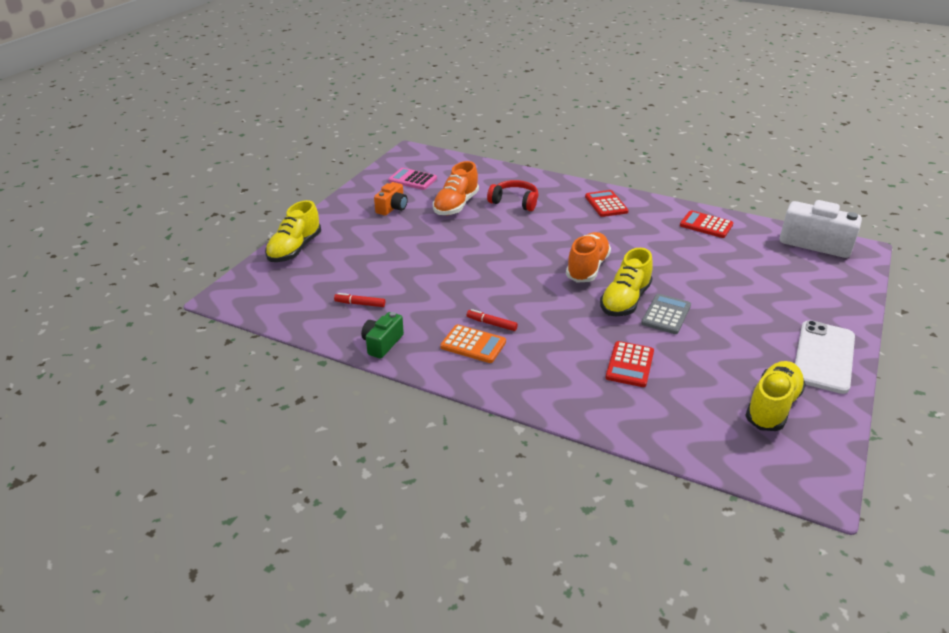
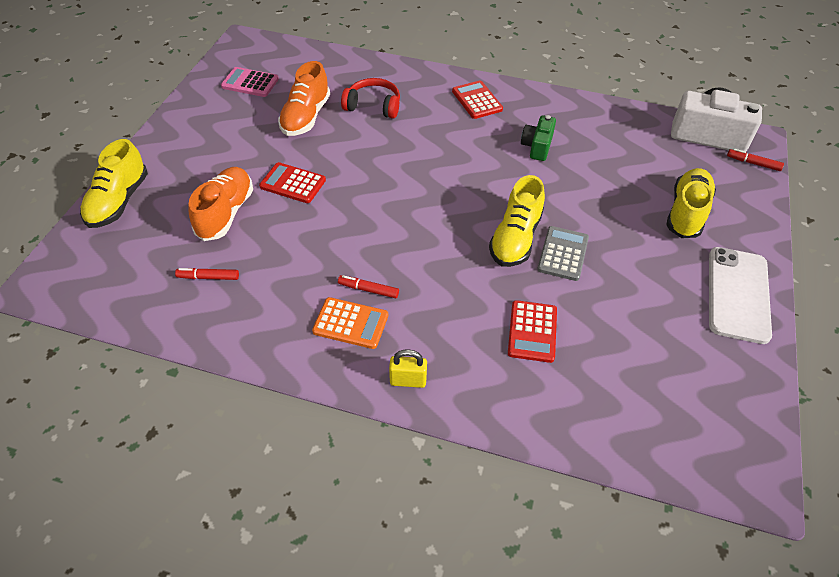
camera: 10 degrees left, 15 degrees up
green camera [361,312,404,359] -> green camera moved to [521,115,556,161]
orange camera [374,182,408,216] -> none
orange shoe [566,232,611,283] -> orange shoe moved to [189,167,253,241]
red calculator [680,210,733,238] -> red calculator moved to [259,162,326,203]
yellow shoe [745,361,806,431] -> yellow shoe moved to [666,168,716,238]
none -> yellow padlock [389,349,427,388]
none -> red marker [727,149,784,171]

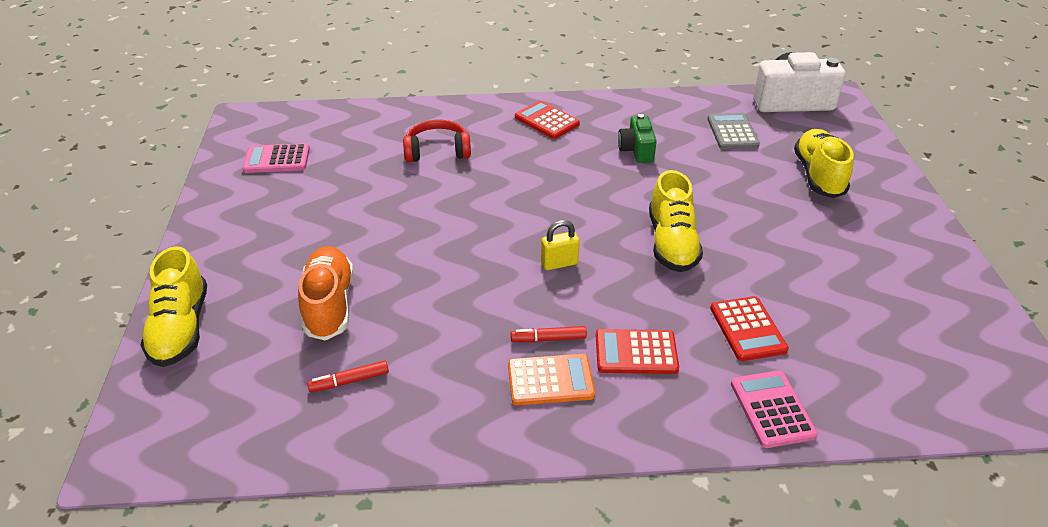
camera: 20 degrees left, 10 degrees down
red calculator [259,162,326,203] -> red calculator moved to [596,329,679,374]
orange shoe [278,61,330,136] -> none
yellow padlock [389,349,427,388] -> yellow padlock moved to [541,220,580,270]
grey calculator [537,226,589,281] -> grey calculator moved to [707,113,760,149]
white phone [709,247,772,344] -> none
red marker [727,149,784,171] -> none
none -> pink calculator [731,371,818,448]

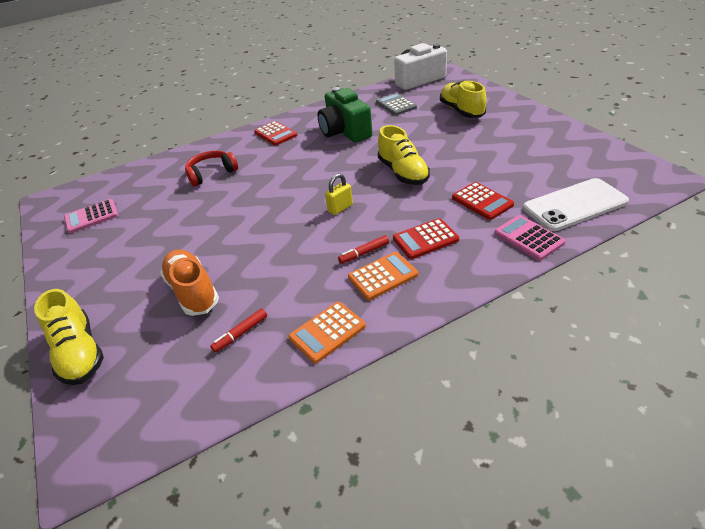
camera: 20 degrees left, 0 degrees up
red calculator [515,101,580,139] -> red calculator turned 150 degrees counterclockwise [254,121,297,146]
green camera [618,114,657,163] -> green camera [317,87,373,143], size x1.78
none -> orange calculator [289,302,366,364]
none -> white phone [523,178,629,231]

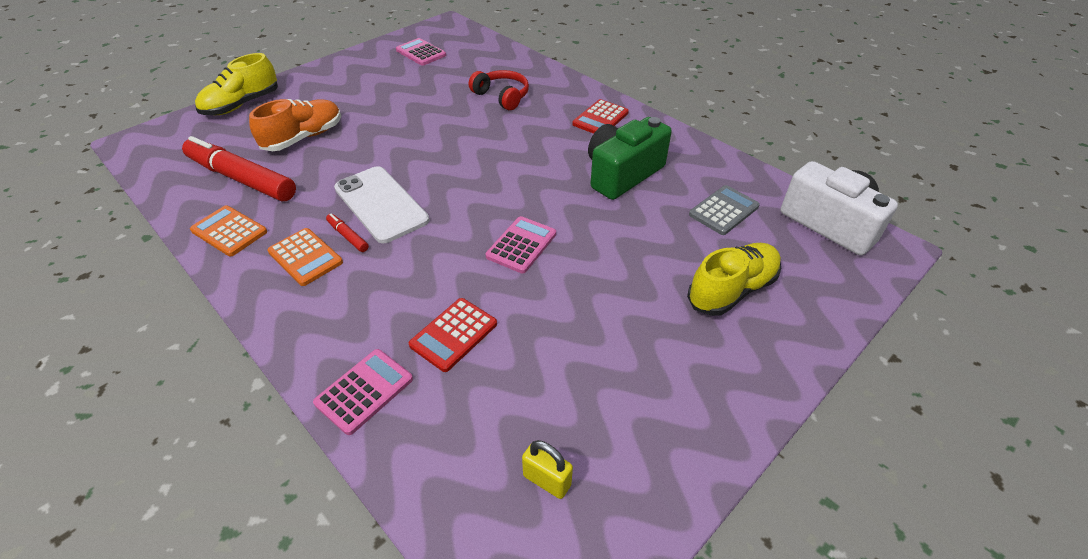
camera: 70 degrees right, 5 degrees up
red marker [210,308,267,353] -> red marker [182,136,296,201], size x2.43
yellow padlock [325,173,353,215] -> yellow padlock moved to [522,440,573,499]
yellow shoe [378,125,430,185] -> pink calculator [485,216,556,273]
red calculator [393,218,459,259] -> none
white phone [523,178,629,231] -> white phone moved to [334,166,429,243]

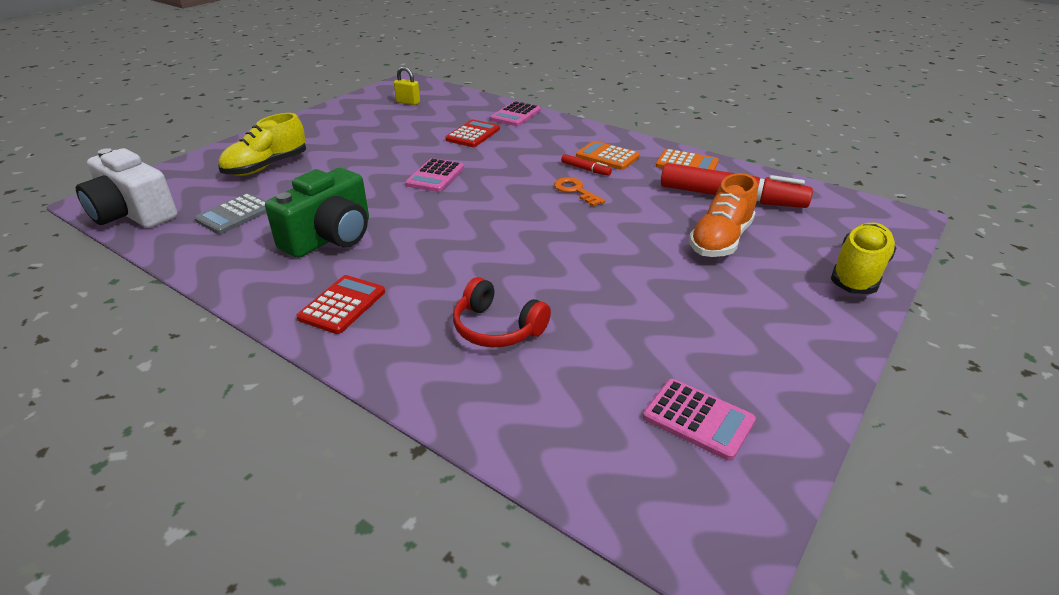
camera: 170 degrees right, 10 degrees down
white phone [334,166,429,243] -> orange key [554,177,605,207]

